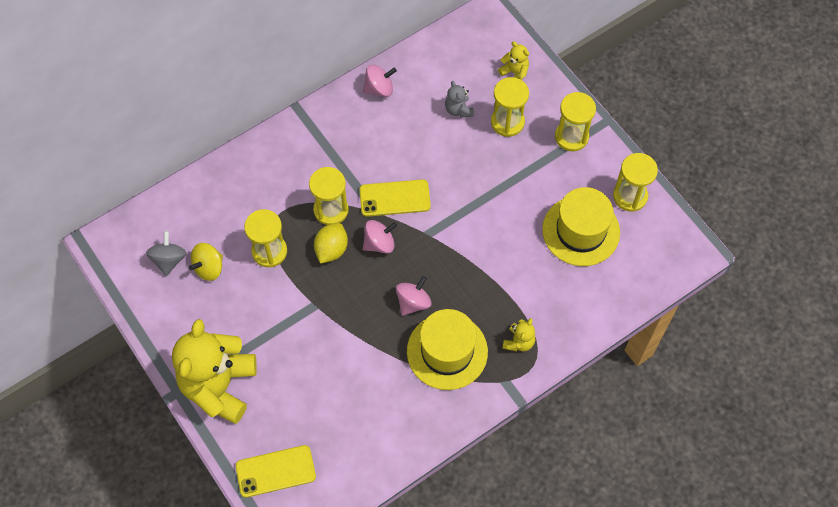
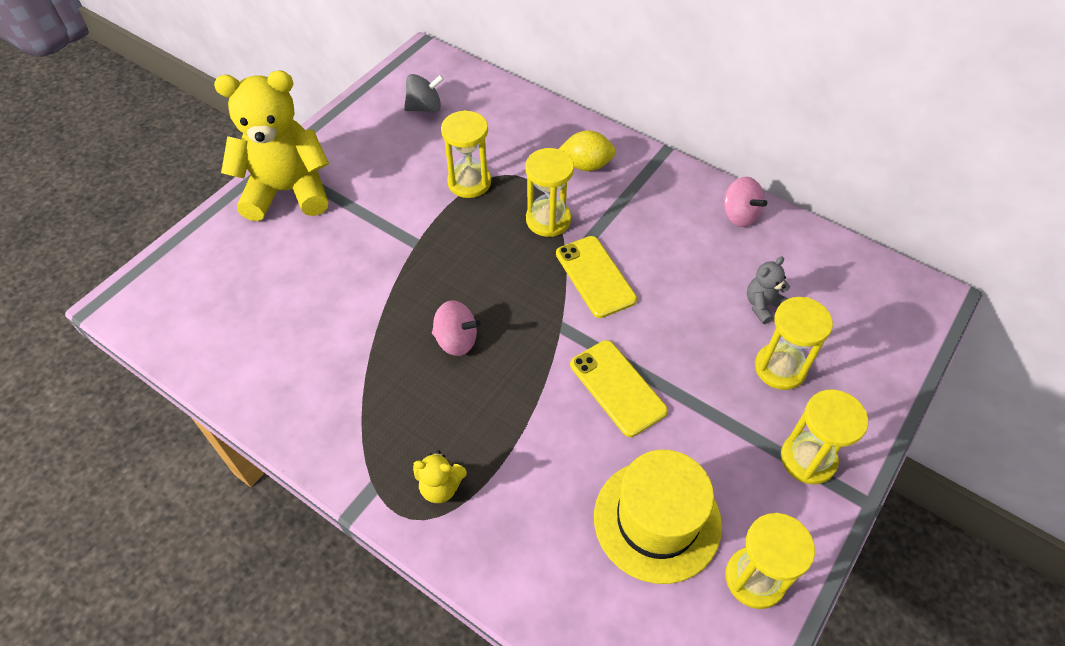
camera: 70 degrees right, 10 degrees down
yellow spinning top [189,243,223,281] -> none
yellow phone [236,445,316,498] -> yellow phone moved to [570,340,668,437]
yellow lemon [314,223,348,264] -> yellow lemon moved to [559,130,616,171]
pink spinning top [363,220,397,253] -> none
yellow hat [407,309,488,390] -> none
yellow teddy bear [498,41,529,80] -> none

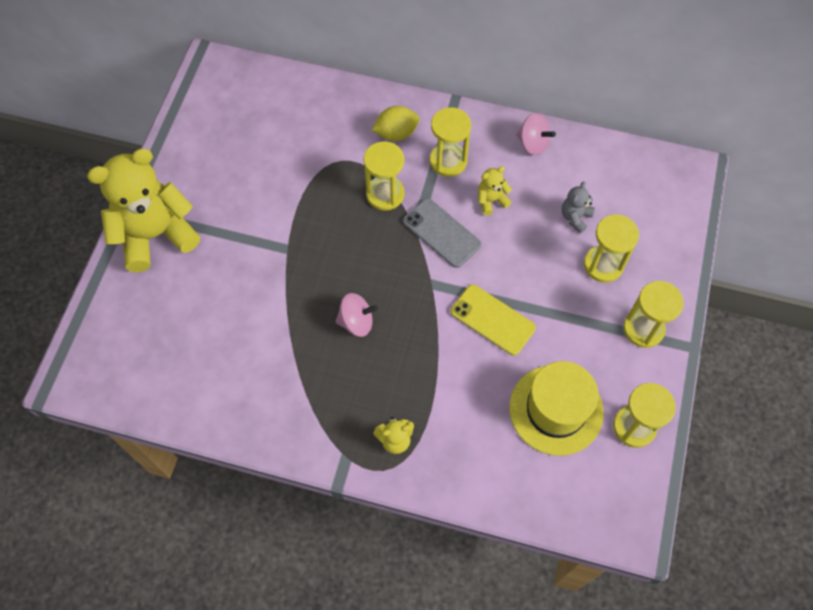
camera: 20 degrees left, 10 degrees up
grey spinning top [404,74,444,113] -> none
yellow hourglass [441,110,491,198] -> yellow hourglass moved to [430,107,471,177]
yellow phone [556,236,637,318] -> grey phone [403,198,481,268]
none -> yellow teddy bear [478,166,512,215]

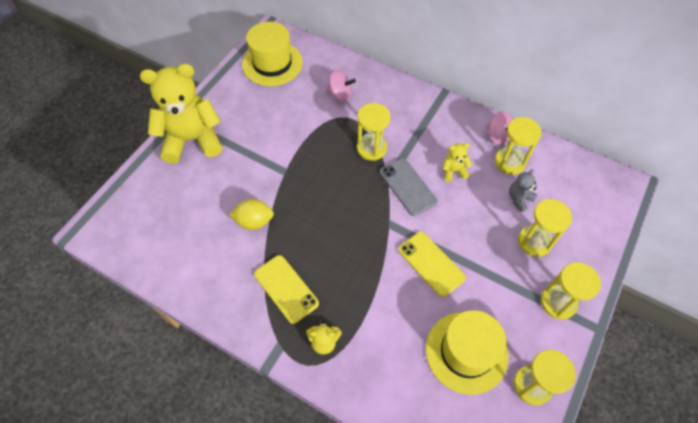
camera: 15 degrees right, 5 degrees down
pink spinning top [335,293,378,337] -> pink spinning top moved to [326,70,356,101]
yellow lemon [371,106,420,141] -> yellow lemon moved to [229,199,274,230]
yellow hourglass [430,107,471,177] -> yellow hourglass moved to [495,117,542,175]
none -> yellow hat [242,22,303,86]
none -> yellow phone [254,255,319,324]

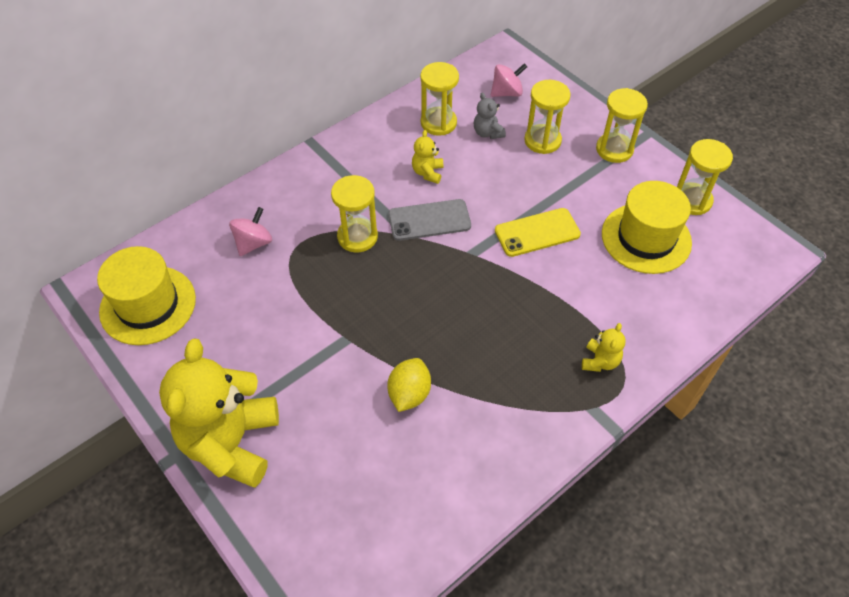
camera: 70 degrees left, 5 degrees down
yellow phone [254,255,319,324] -> none
pink spinning top [486,111,513,145] -> pink spinning top moved to [491,63,527,97]

